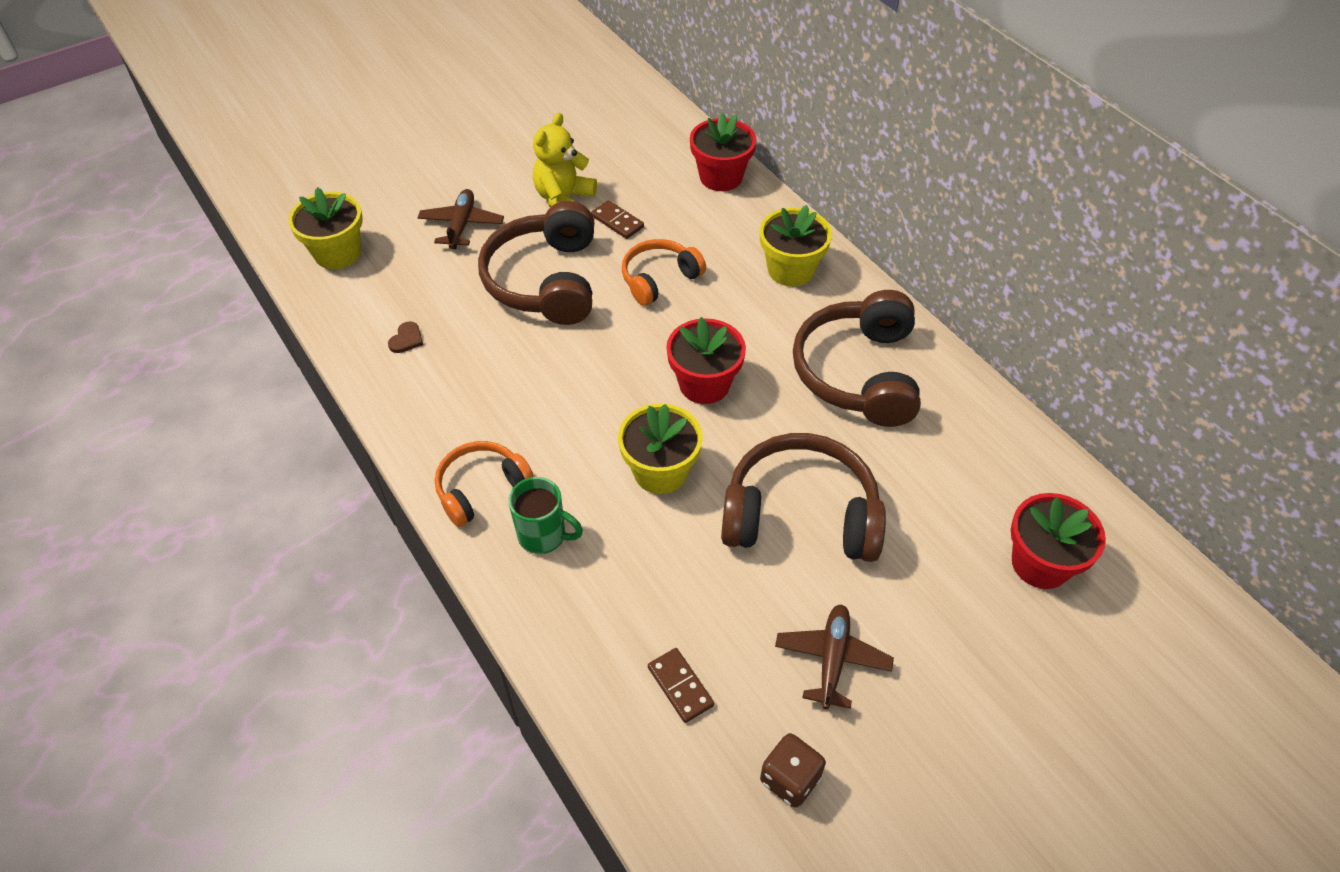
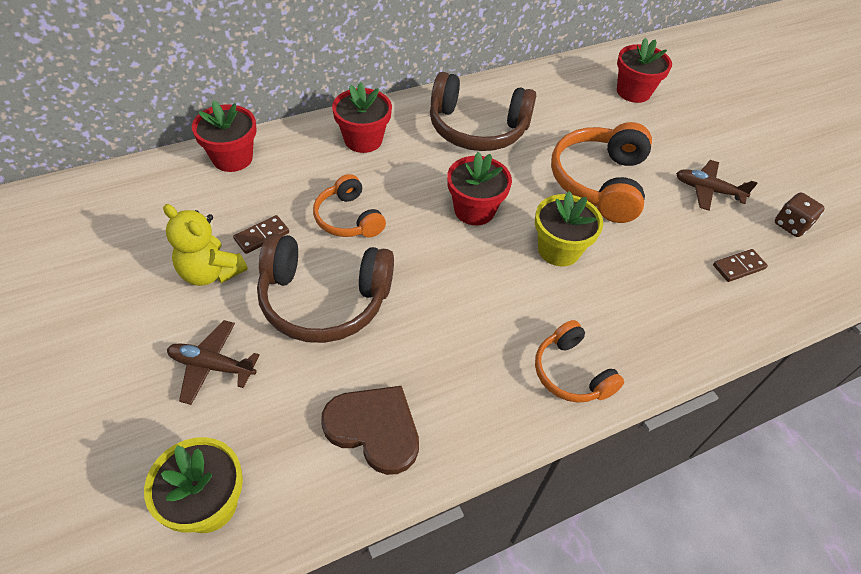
camera: 85 degrees left, 0 degrees up
brown heart [388,321,424,353] -> brown heart [321,386,419,475], size x2.43
green mug [508,477,583,554] -> none
brown headphones [721,433,886,562] -> orange headphones [551,122,652,223]
yellow flower pot [760,205,832,287] -> red flower pot [332,82,392,153]

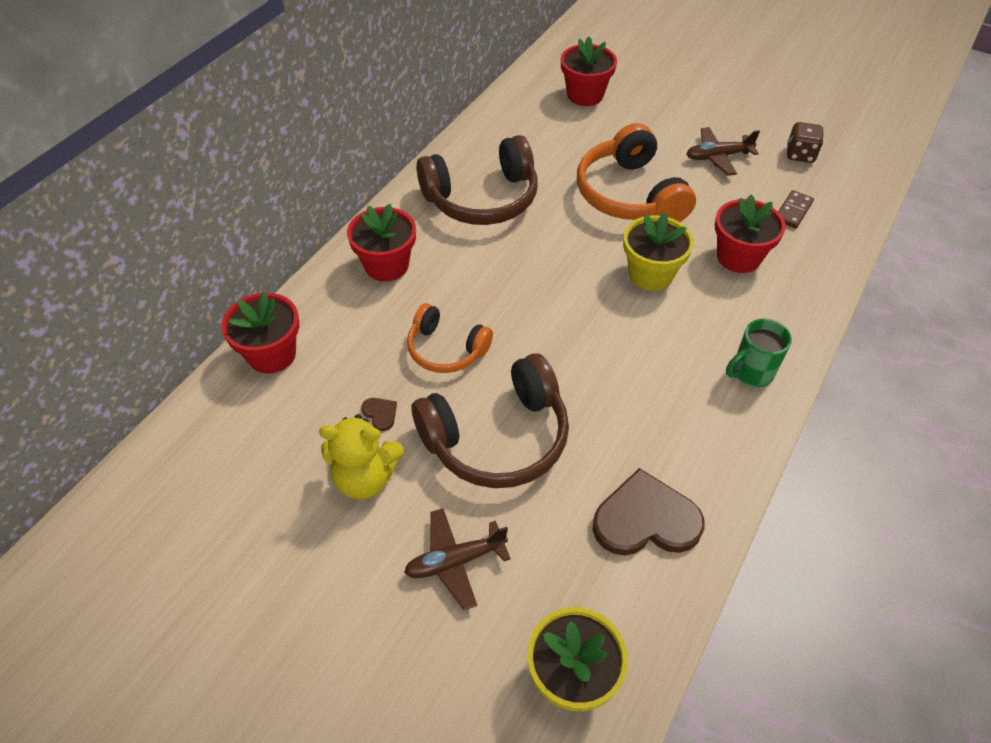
camera: 30 degrees left, 0 degrees up
brown domino [233,215,289,254] -> brown heart [361,398,397,431]
red flower pot [447,152,512,225] -> red flower pot moved to [715,195,786,273]
orange headphones [535,320,624,403] -> green mug [726,319,792,387]

